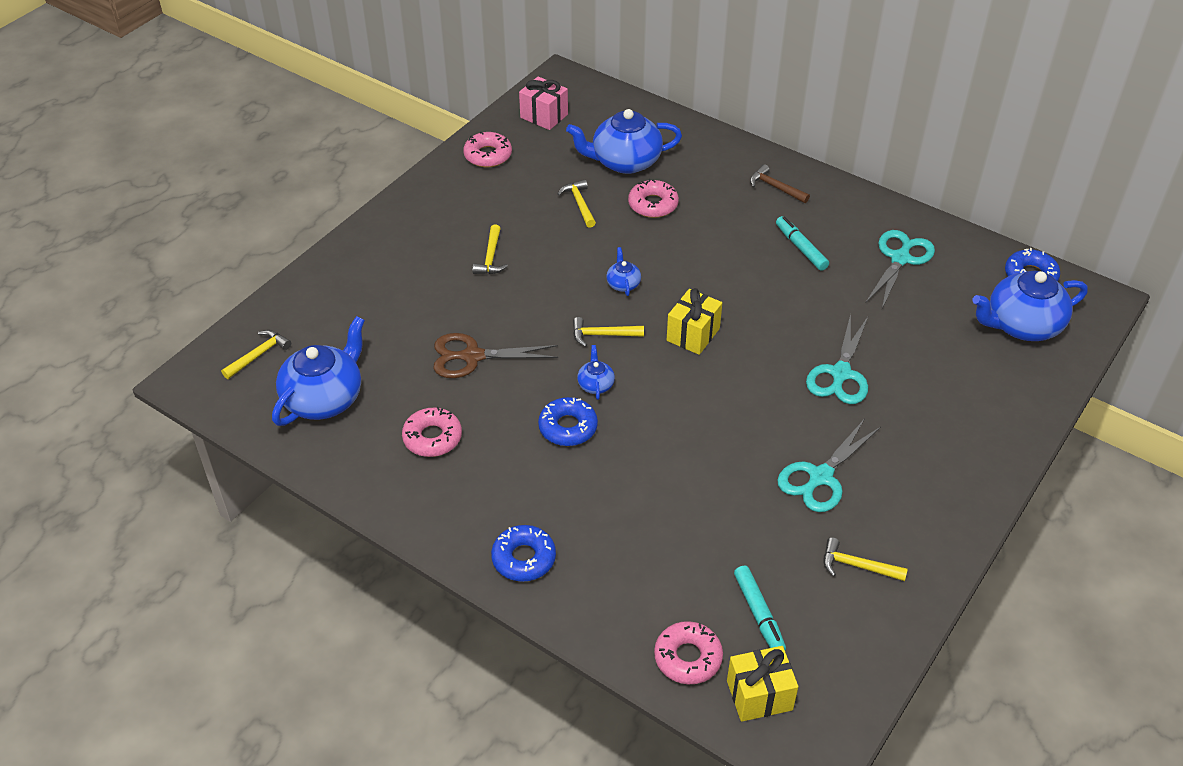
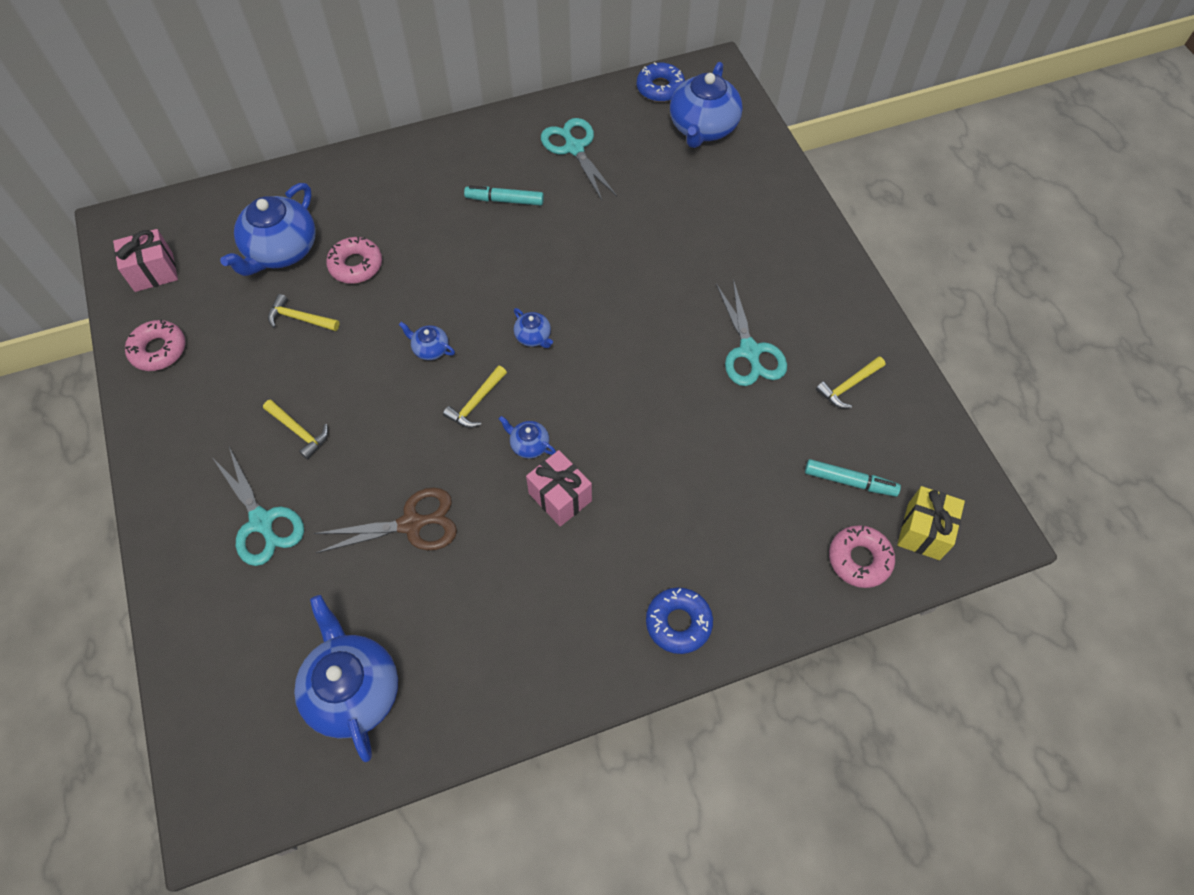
camera: 55 degrees left, 15 degrees up
yellow hammer [221,330,291,379] -> none
pink donut [402,407,462,457] -> none
brown scissors [433,333,558,378] -> brown scissors turned 135 degrees counterclockwise [313,488,457,553]
blue donut [538,397,598,446] -> pink gift [526,450,592,527]
yellow gift [667,288,722,355] -> blue teapot [514,308,553,348]
brown hammer [750,164,810,203] -> none
turquoise scissors [806,314,868,404] -> turquoise scissors moved to [212,447,304,566]

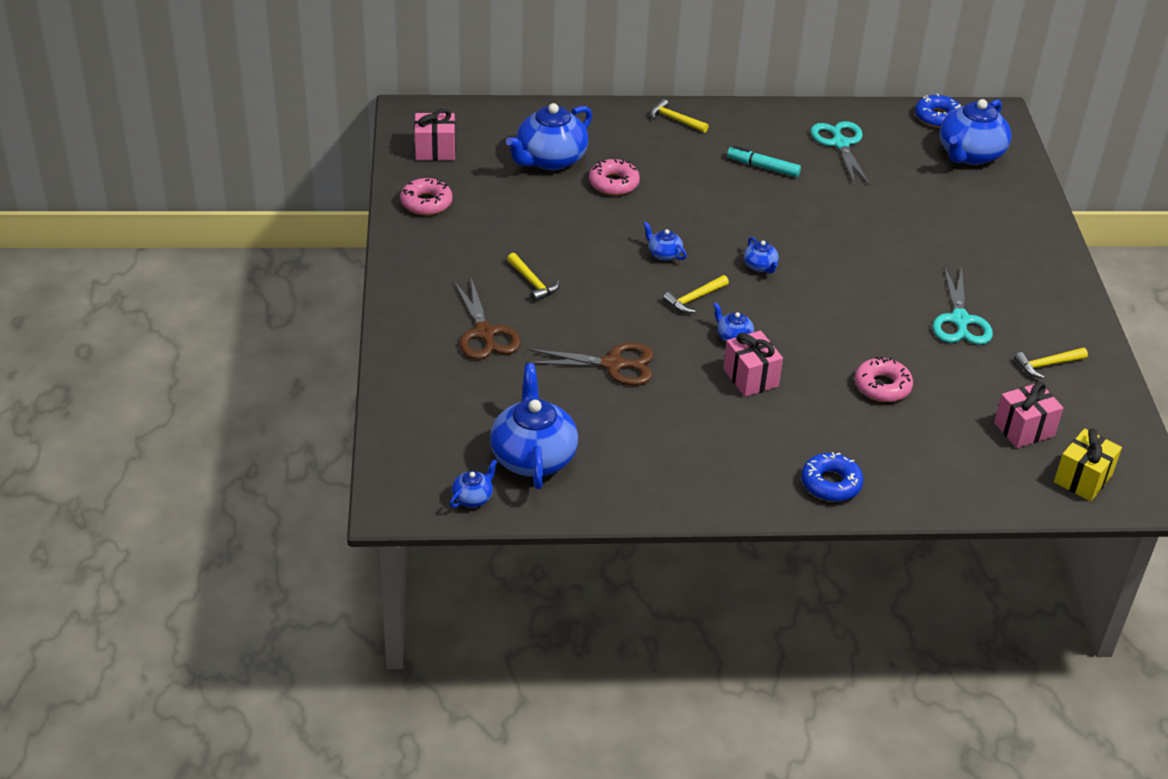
camera: 15 degrees right, 20 degrees down
turquoise scissors [212,447,304,566] -> brown scissors [454,278,521,360]
yellow hammer [268,294,339,331] -> yellow hammer moved to [650,99,709,133]
turquoise marker [805,459,901,497] -> pink gift [994,382,1063,448]
pink donut [829,525,895,588] -> pink donut moved to [855,357,913,402]
none -> blue teapot [450,460,497,508]

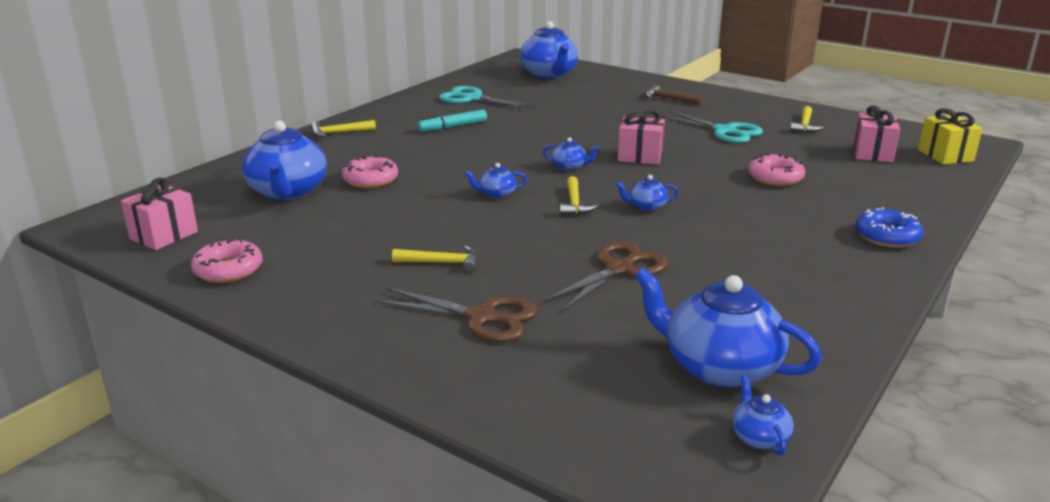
camera: 50 degrees left, 15 degrees down
pink gift [723,331,783,397] -> pink gift moved to [618,110,665,165]
blue donut [915,94,962,128] -> none
none -> brown hammer [646,85,702,105]

